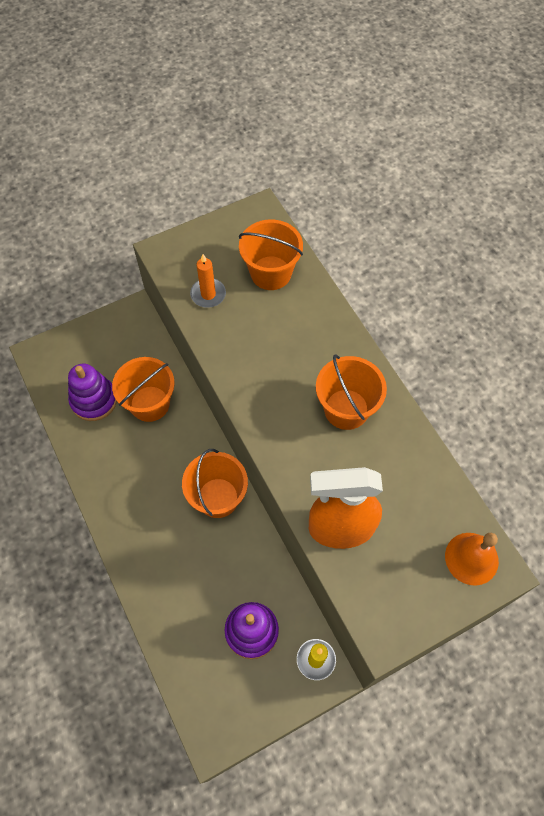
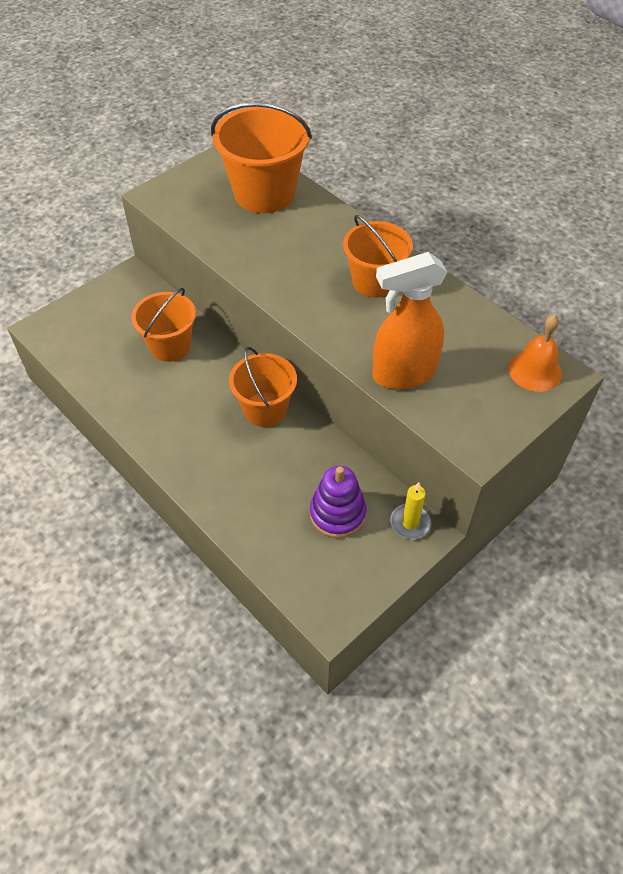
camera: 15 degrees left, 10 degrees down
purple stacking toy [68,364,117,421] -> none
orange candle [190,254,226,308] -> none
orange bucket [239,219,303,290] -> orange bucket [211,102,312,213], size x1.51

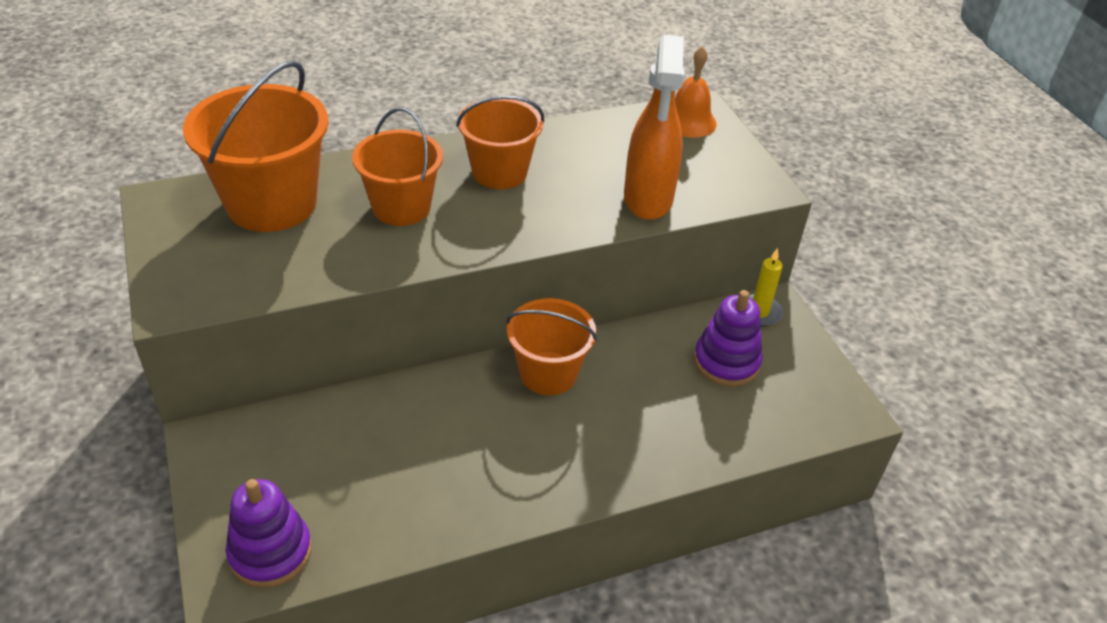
camera: 70 degrees left, 10 degrees down
orange bucket [131,288,196,362] -> orange bucket moved to [352,107,443,226]
none -> purple stacking toy [226,479,312,588]

